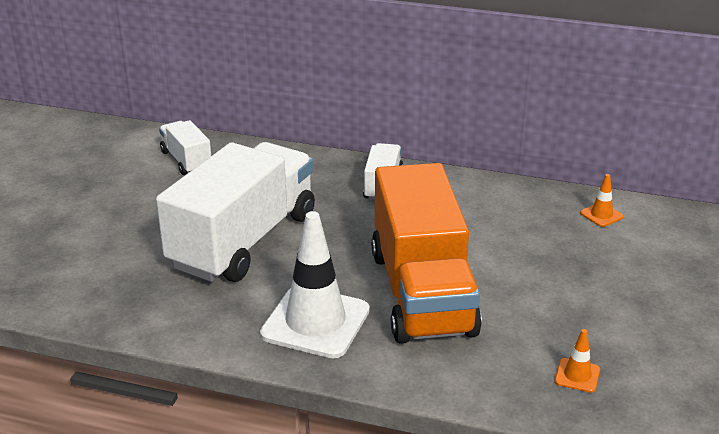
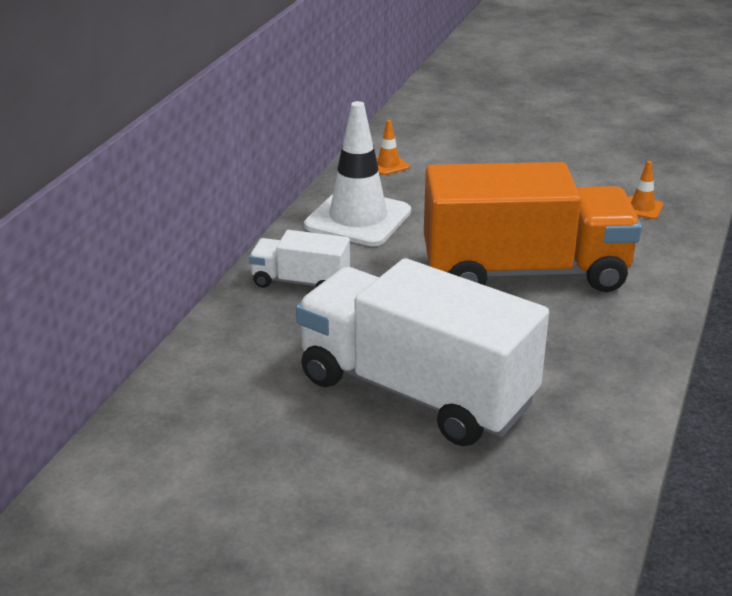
camera: 85 degrees left, 0 degrees up
white truck [159,120,211,175] -> none
white traffic cone [260,211,370,358] -> white traffic cone moved to [304,101,411,246]

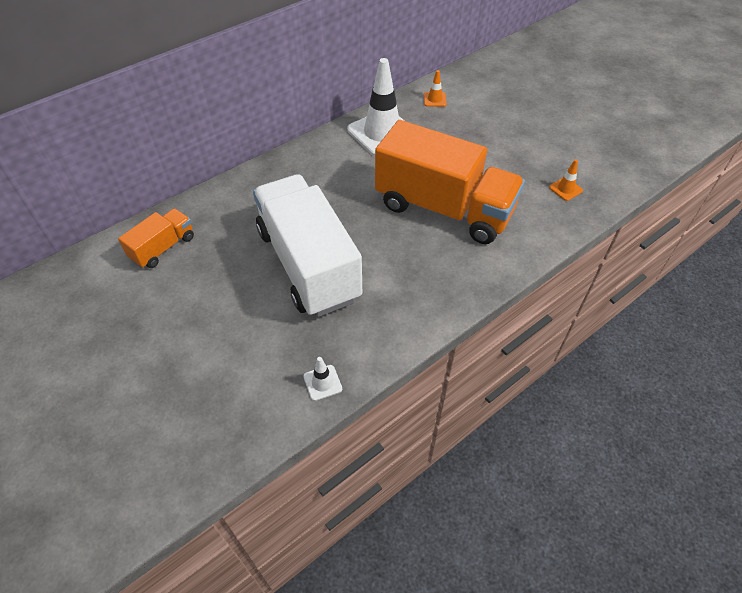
camera: 30 degrees right, 20 degrees up
white truck [249,230,350,288] -> none
none -> orange truck [118,209,194,268]
none -> white traffic cone [303,357,342,401]

